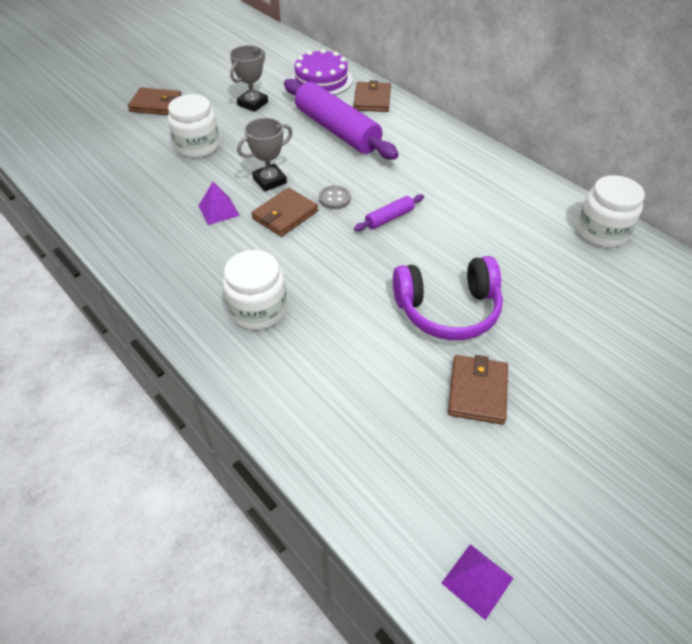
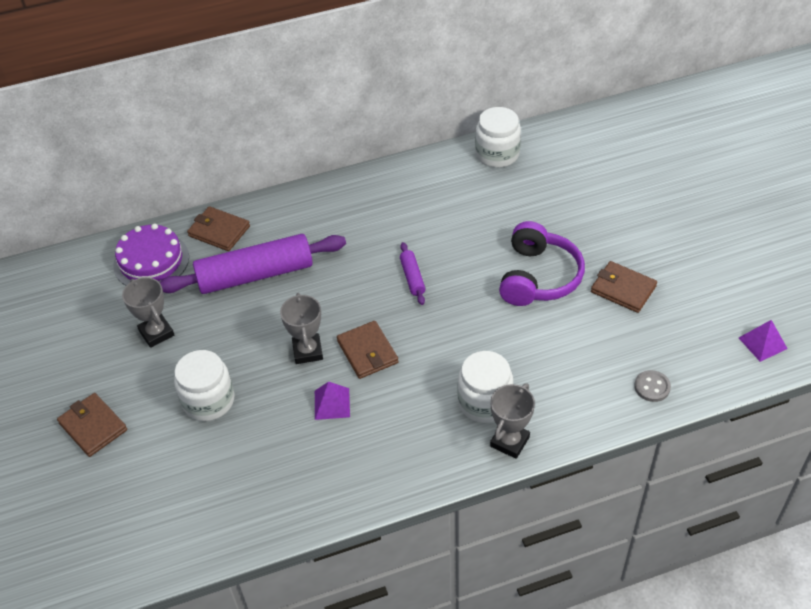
camera: 65 degrees left, 0 degrees up
brown wallet [128,87,182,115] -> brown wallet turned 75 degrees counterclockwise [57,393,127,457]
grey button [319,185,351,209] -> grey button moved to [634,370,671,402]
none -> grey trophy [490,383,535,459]

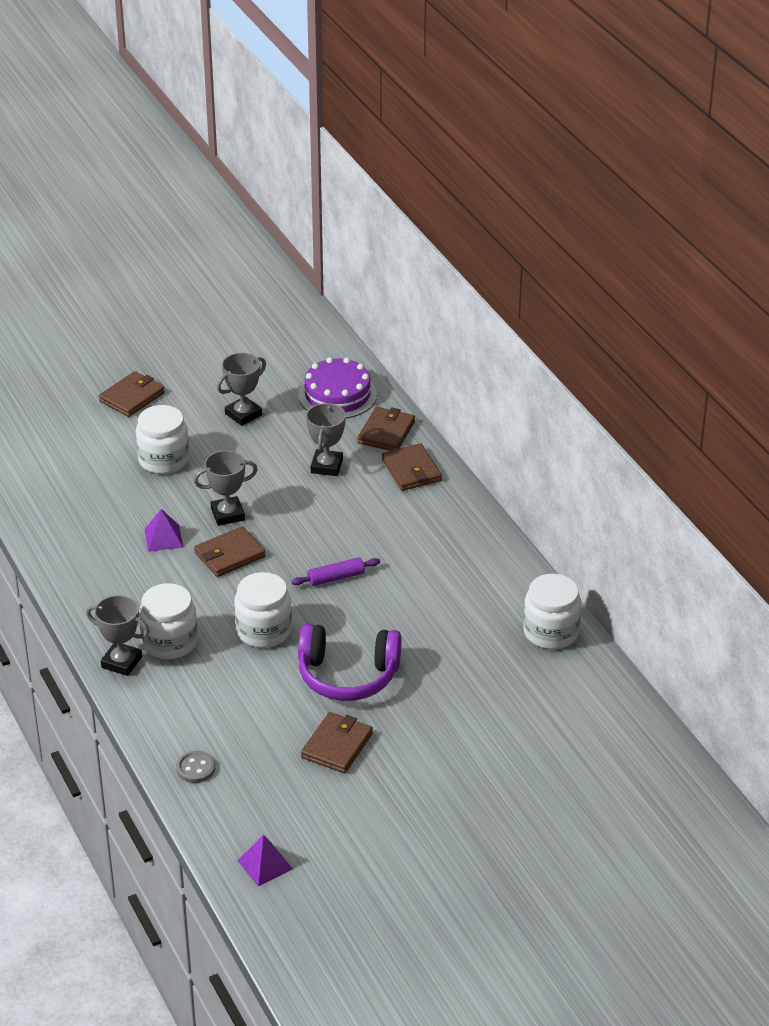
camera: 80 degrees right, 10 degrees down
purple rolling pin [159,234,346,294] -> grey trophy [306,403,346,476]
none -> white jar [234,572,292,648]
none -> brown wallet [382,443,442,491]

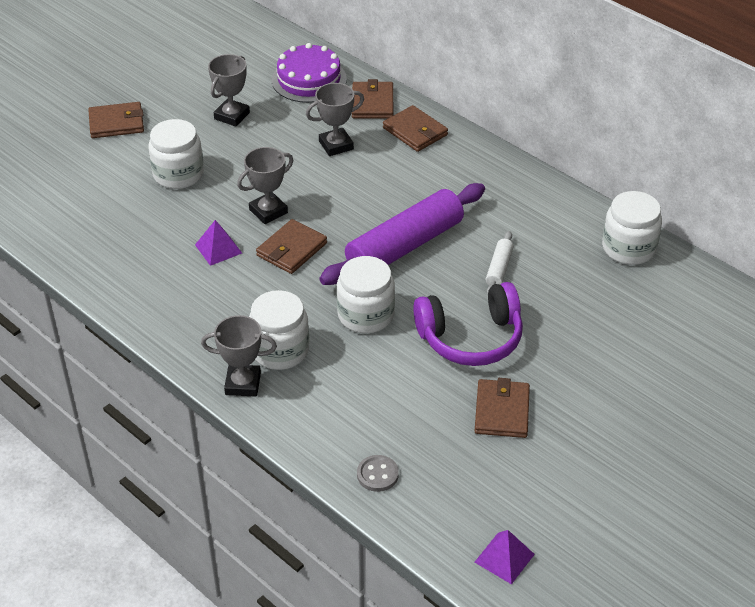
camera: 20 degrees left, 5 degrees up
brown wallet [99,371,165,417] -> brown wallet turned 60 degrees clockwise [88,102,144,138]
purple rolling pin [291,557,380,586] -> purple rolling pin [319,183,485,285], size x2.29
grey trophy [306,403,346,476] -> grey trophy turned 75 degrees clockwise [306,83,364,156]
none -> white rolling pin [486,231,514,294]

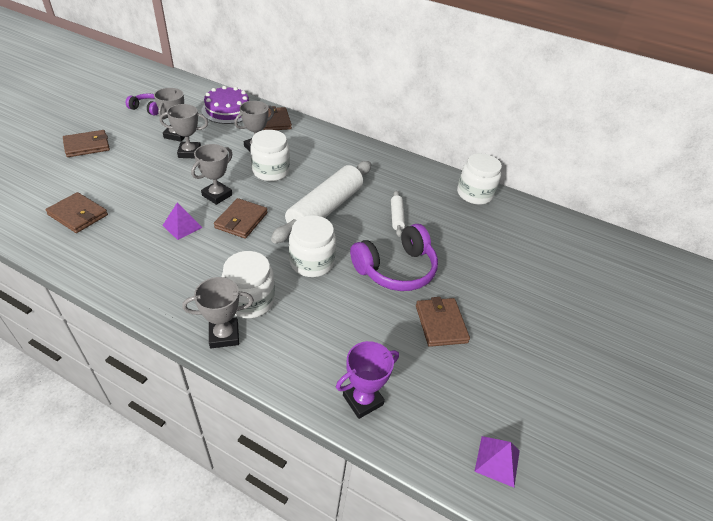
camera: 20 degrees left, 0 degrees up
white jar [148,119,204,189] -> white jar moved to [250,130,290,181]
purple rolling pin [319,183,485,285] -> white rolling pin [271,161,371,243]
grey button [357,455,399,492] -> purple trophy [336,341,399,419]
brown wallet [383,105,448,152] -> brown wallet moved to [45,192,108,233]
none -> purple headphones [126,93,159,116]
none -> grey trophy [160,104,208,158]

